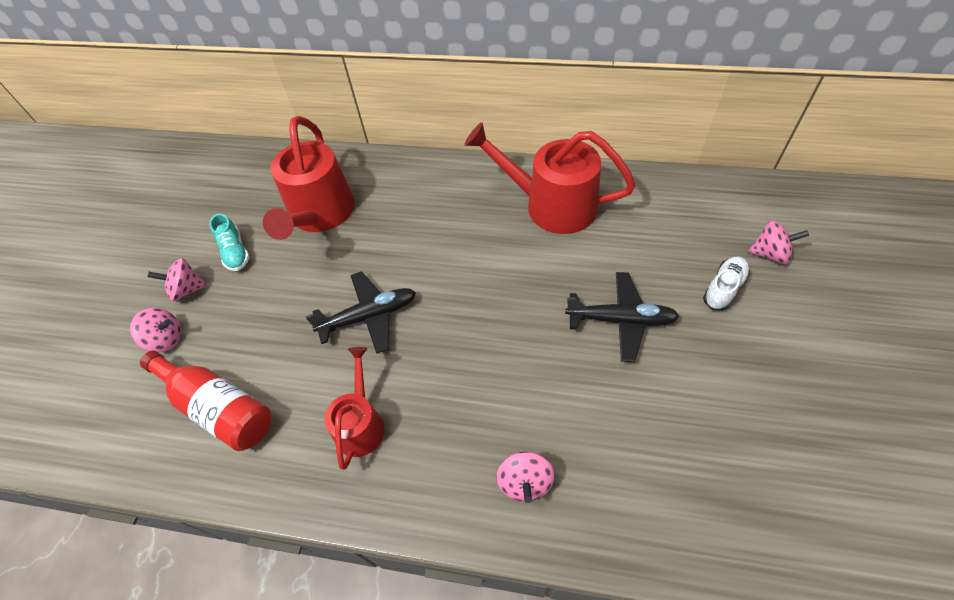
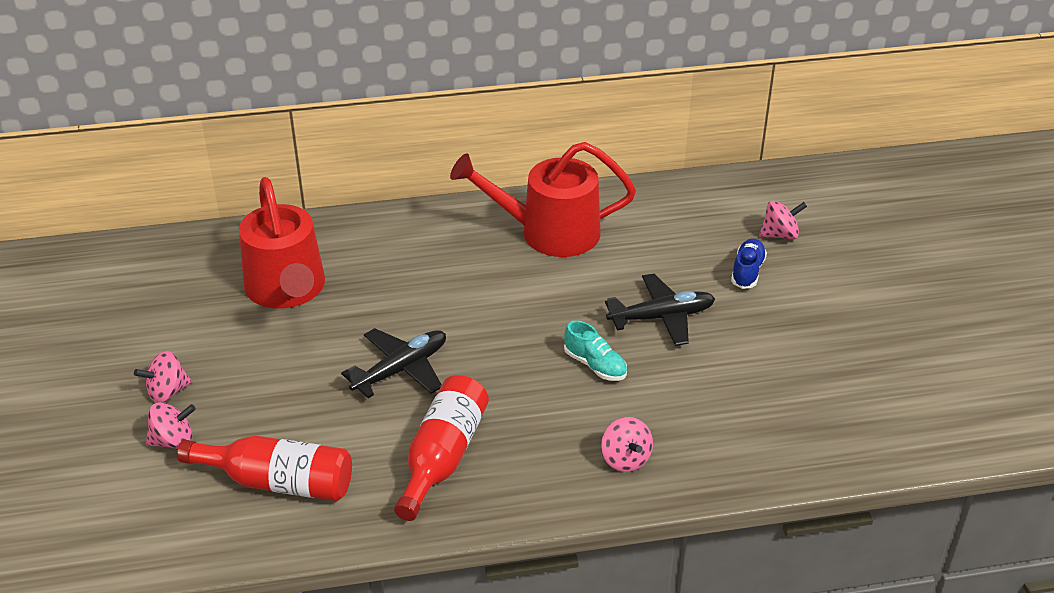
camera: 25 degrees left, 15 degrees down
turquoise shoe [209,213,250,271] -> turquoise shoe moved to [564,320,627,381]
red watering can [324,347,385,470] -> red bottle [394,375,489,521]
white shoe [703,257,750,311] -> blue shoe [731,238,767,289]

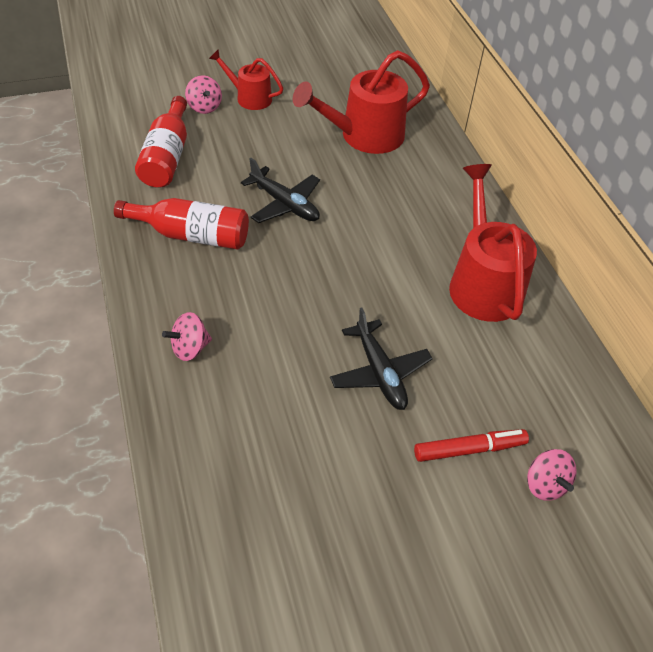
camera: 80 degrees right, 10 degrees up
pink spinning top [134,351,192,403] -> red watering can [209,49,283,110]
turquoise shoe [564,320,627,381] -> none
blue shoe [731,238,767,289] -> red marker [414,429,529,462]

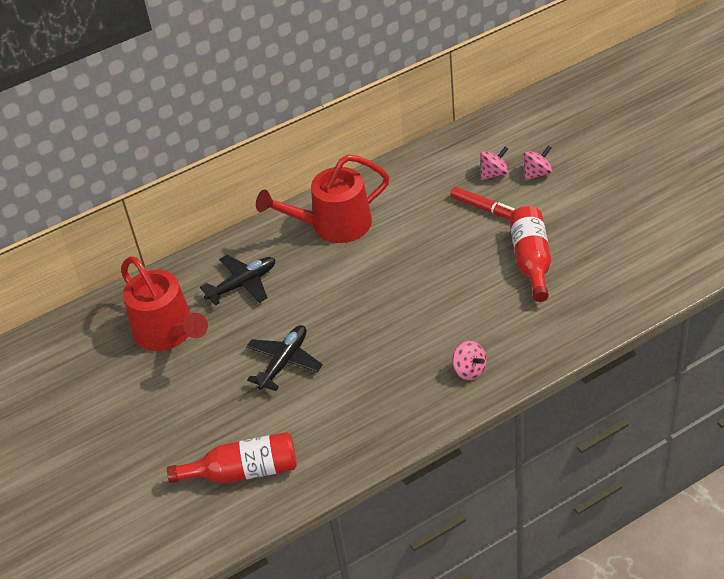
camera: 95 degrees left, 5 degrees down
red bottle [114,198,249,250] -> red bottle moved to [509,206,551,302]
pink spinning top [185,75,222,114] -> pink spinning top moved to [524,145,552,180]
red watering can [209,49,283,110] -> none
black plane [330,308,433,410] -> black plane moved to [200,255,275,306]
red marker [414,429,529,462] -> red marker turned 150 degrees clockwise [450,187,515,219]

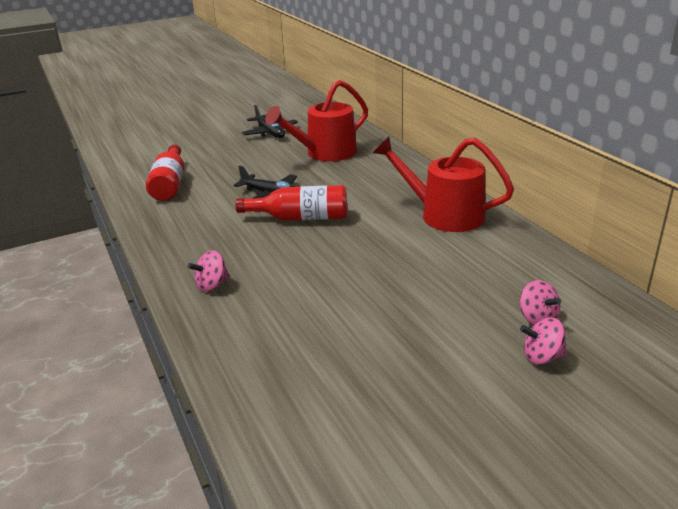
camera: 90 degrees right, 15 degrees down
black plane [200,255,275,306] -> black plane moved to [241,105,298,138]
red watering can [256,155,390,243] -> red watering can turned 45 degrees counterclockwise [373,137,514,232]
red marker [450,187,515,219] -> none
red bottle [509,206,551,302] -> red bottle moved to [235,185,347,221]
pink spinning top [524,145,552,180] -> pink spinning top turned 120 degrees clockwise [520,318,567,364]

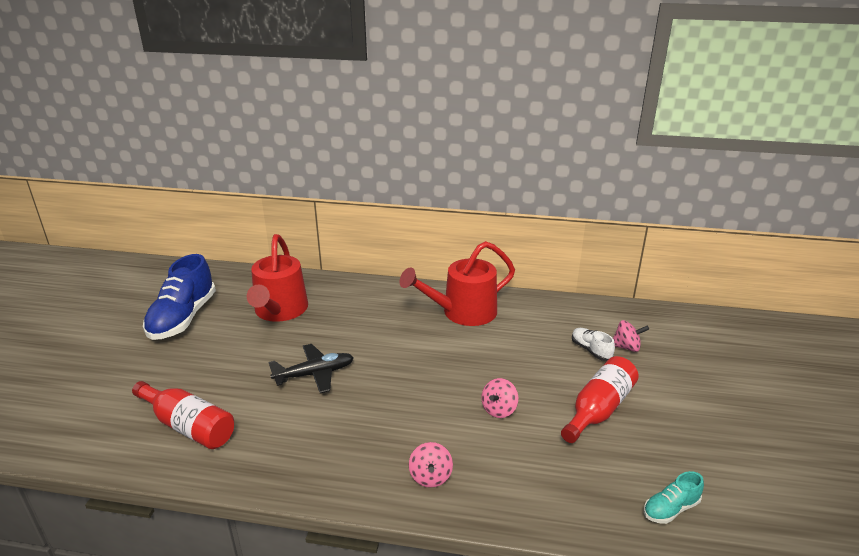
camera: 55 degrees left, 0 degrees up
red bottle [235,185,347,221] -> red bottle moved to [561,356,639,443]
black plane [241,105,298,138] -> blue shoe [143,254,216,340]
pink spinning top [520,318,567,364] -> pink spinning top moved to [481,378,518,418]
none -> white shoe [572,328,615,361]
none -> turquoise shoe [644,471,704,524]

